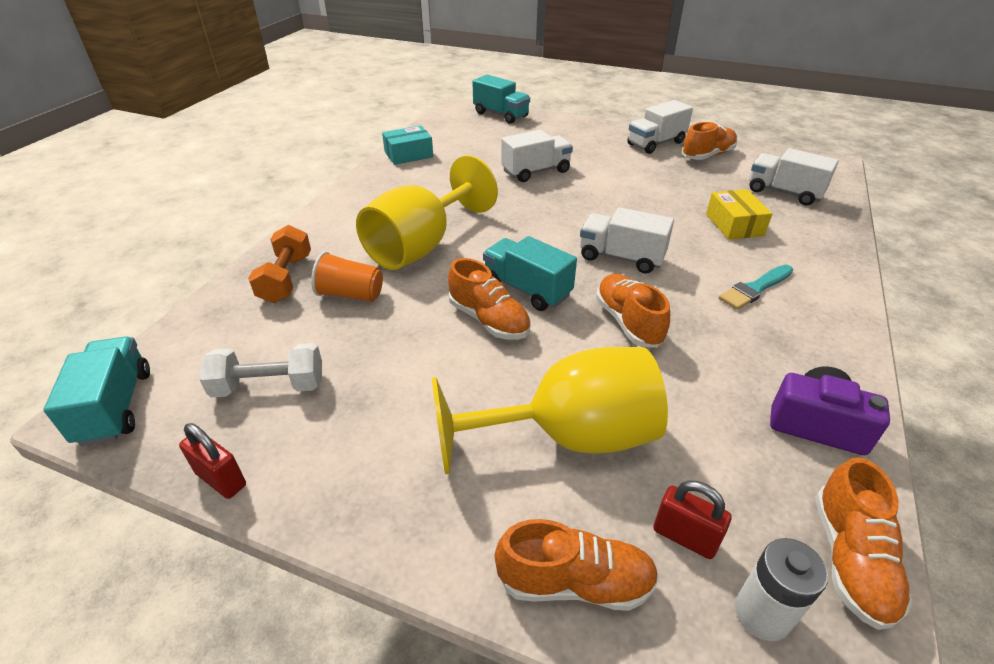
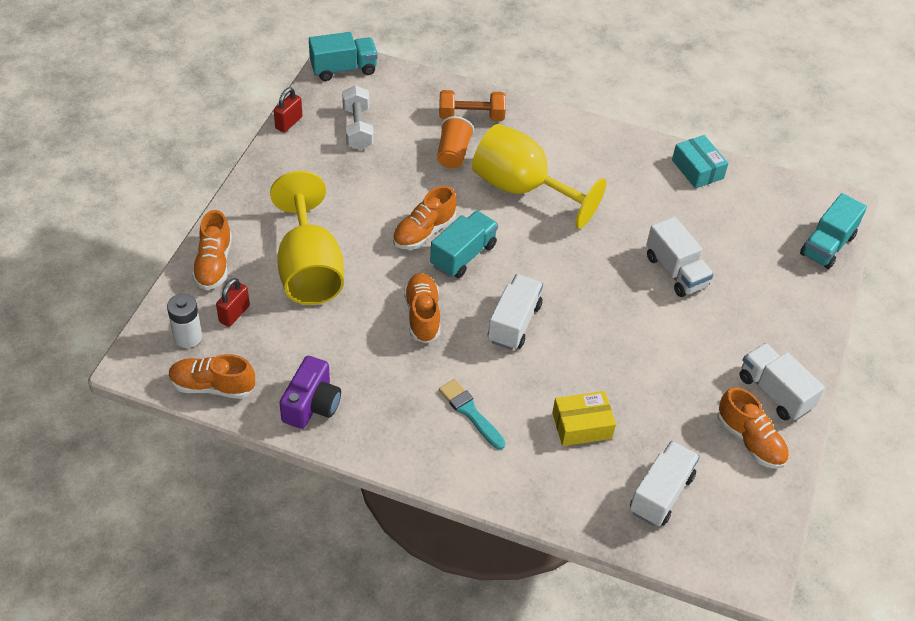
camera: 85 degrees right, 10 degrees up
orange shoe [596,274,670,348] -> orange shoe turned 75 degrees counterclockwise [404,273,440,343]

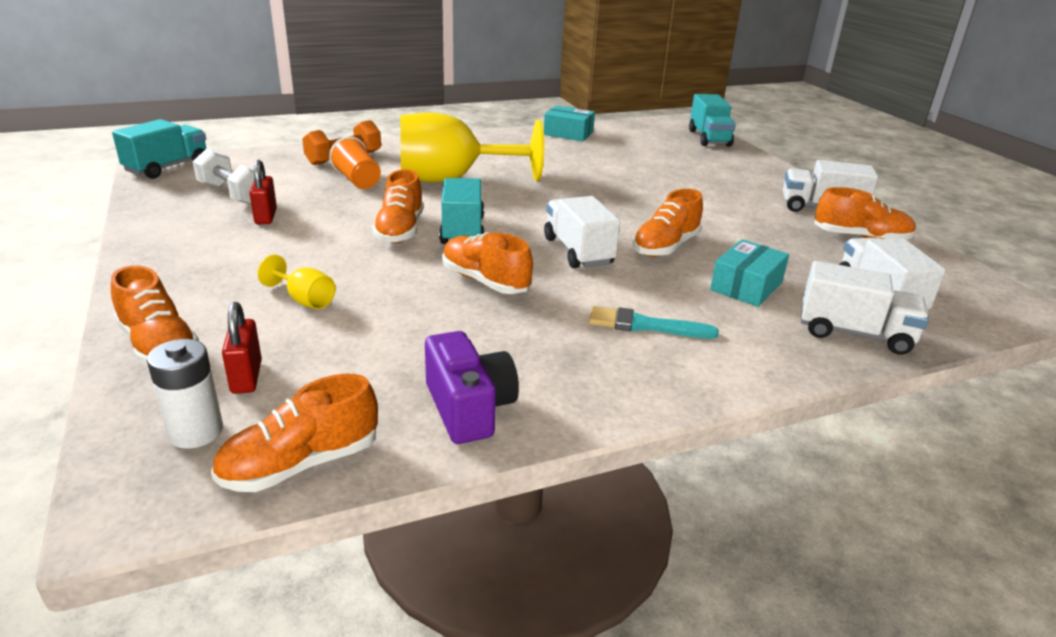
camera: 40 degrees left, 20 degrees down
yellow goblet [270,171,344,305] -> yellow goblet [258,255,335,309], size x0.40
red padlock [274,87,302,133] -> red padlock moved to [249,160,277,224]
yellow box [552,391,616,446] -> turquoise box [710,240,789,307]
white truck [646,217,714,297] -> white truck moved to [801,261,929,355]
none -> orange shoe [632,189,703,257]

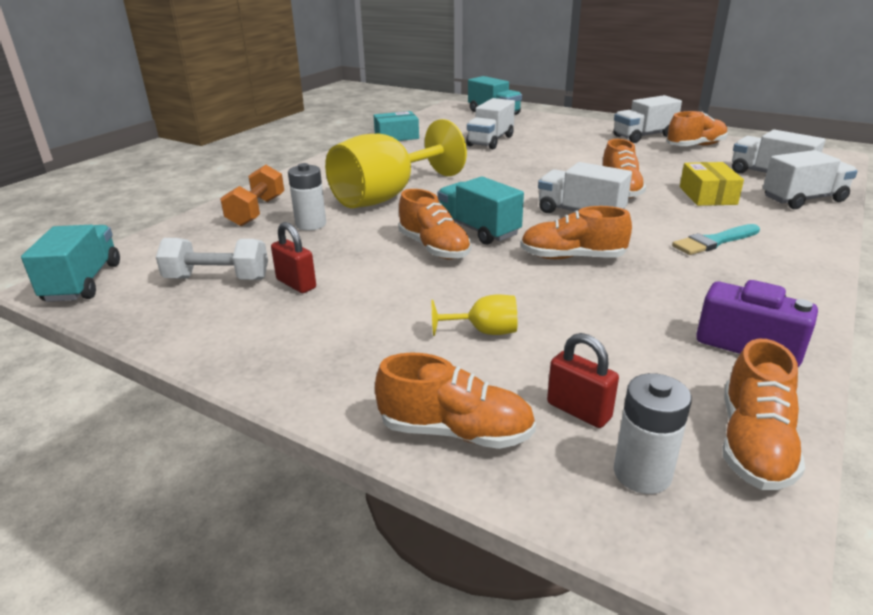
camera: 35 degrees left, 0 degrees up
orange cup [329,136,381,189] -> white battery [288,163,326,230]
turquoise box [710,240,789,307] -> yellow box [680,162,744,206]
none -> white truck [466,98,515,149]

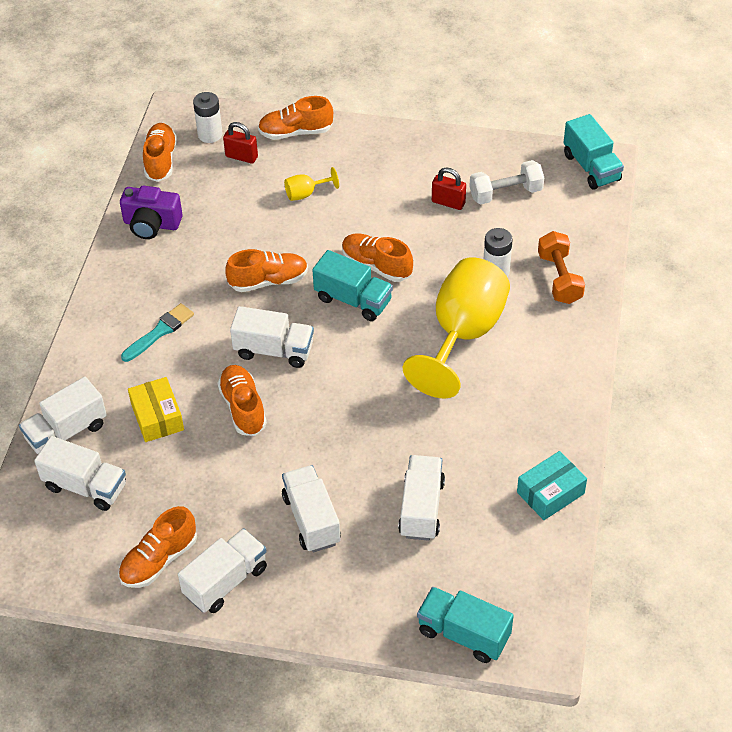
camera: 160 degrees right, 20 degrees up
none -> white truck [282,465,341,552]

